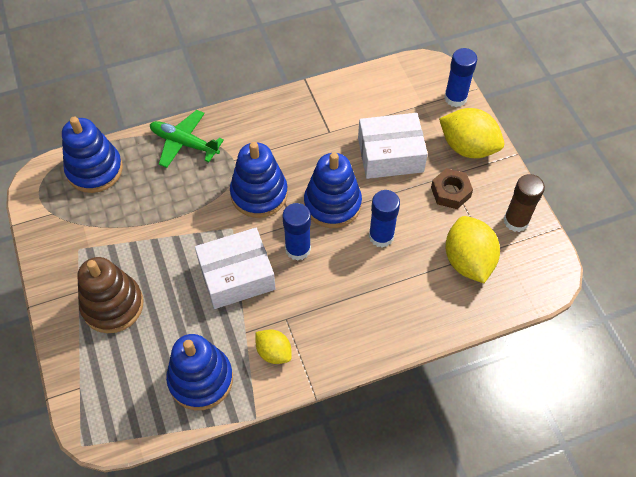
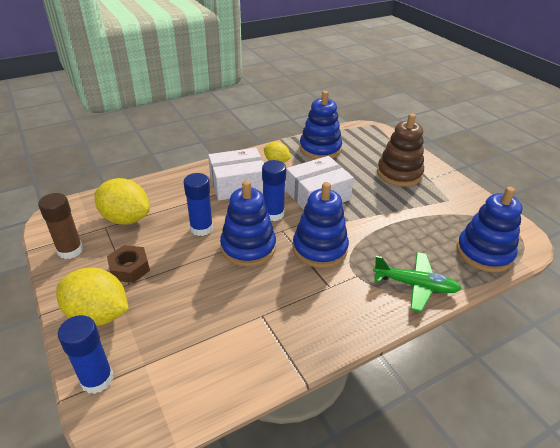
camera: 170 degrees right, 20 degrees down
white box [358,113,428,179] -> white box moved to [208,148,264,200]
yellow lemon [445,216,500,283] -> yellow lemon turned 45 degrees counterclockwise [95,178,150,225]

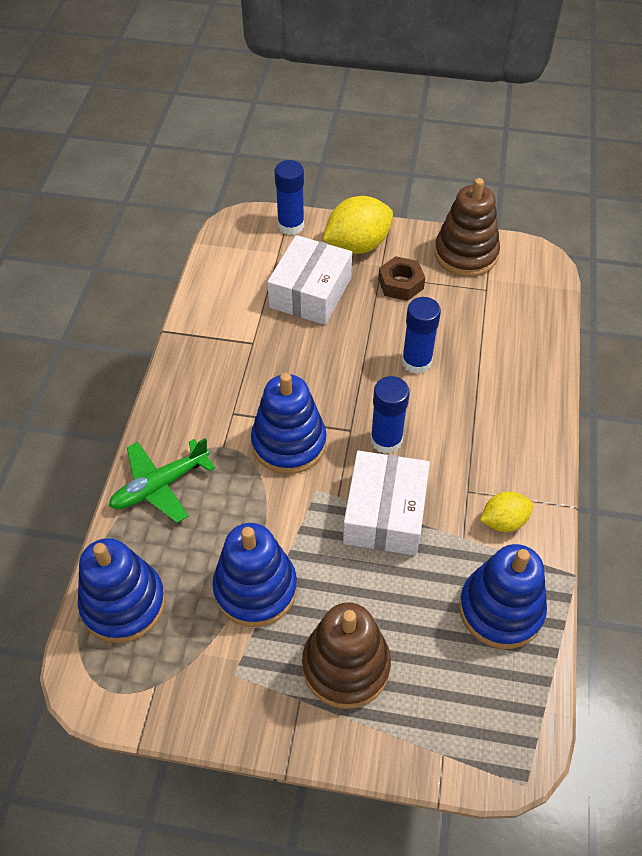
camera: 130 degrees right, 15 degrees up
brown glue stick [38,193,83,259] -> brown stacking toy [434,178,500,277]
yellow lemon [95,178,150,225] -> none
white box [208,148,264,200] -> white box moved to [267,235,352,325]
blue stacking toy [220,180,276,267] -> blue stacking toy moved to [212,523,297,627]

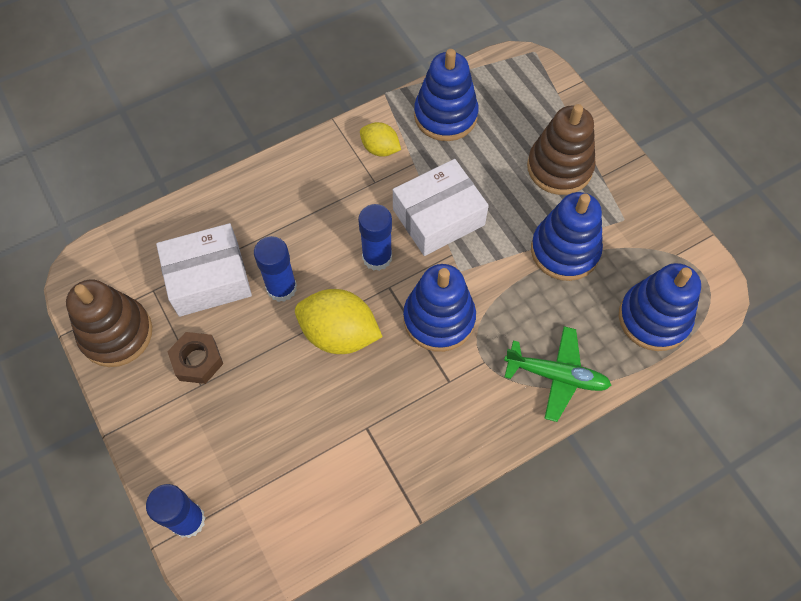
camera: 130 degrees left, 10 degrees up
white box [267,235,352,325] -> white box moved to [156,223,252,317]
yellow lemon [322,196,393,254] -> yellow lemon moved to [295,289,383,354]

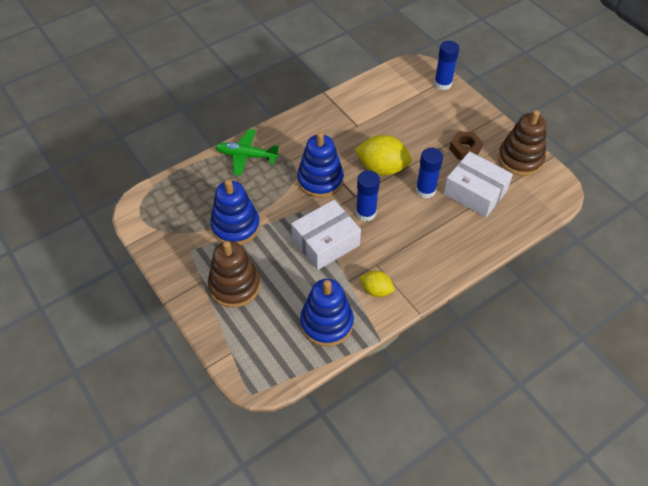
camera: 175 degrees right, 10 degrees down
white box [156,223,252,317] -> white box turned 60 degrees clockwise [443,151,513,218]
blue stacking toy [619,263,701,351] -> none

